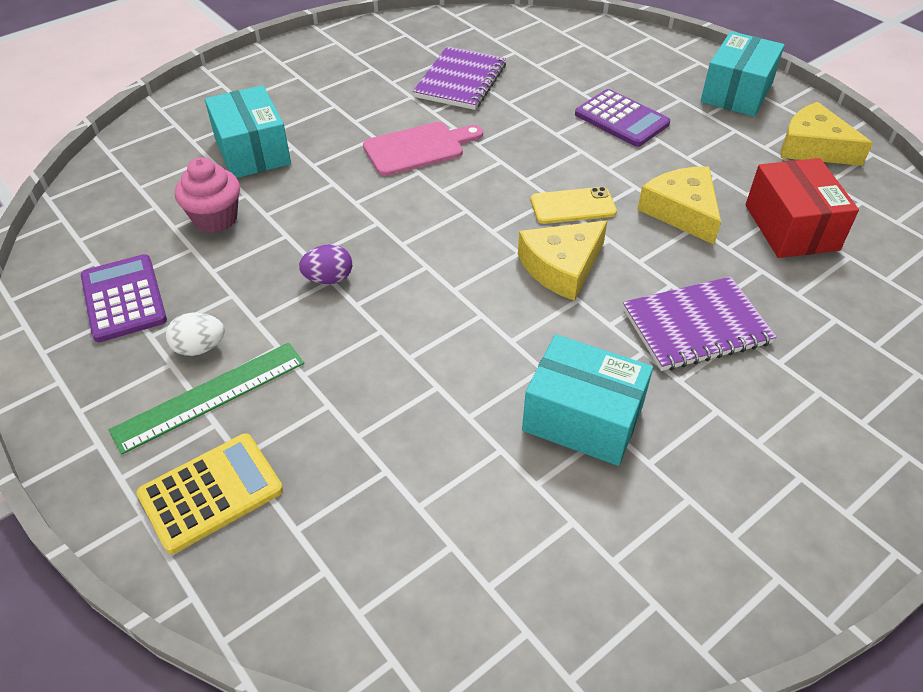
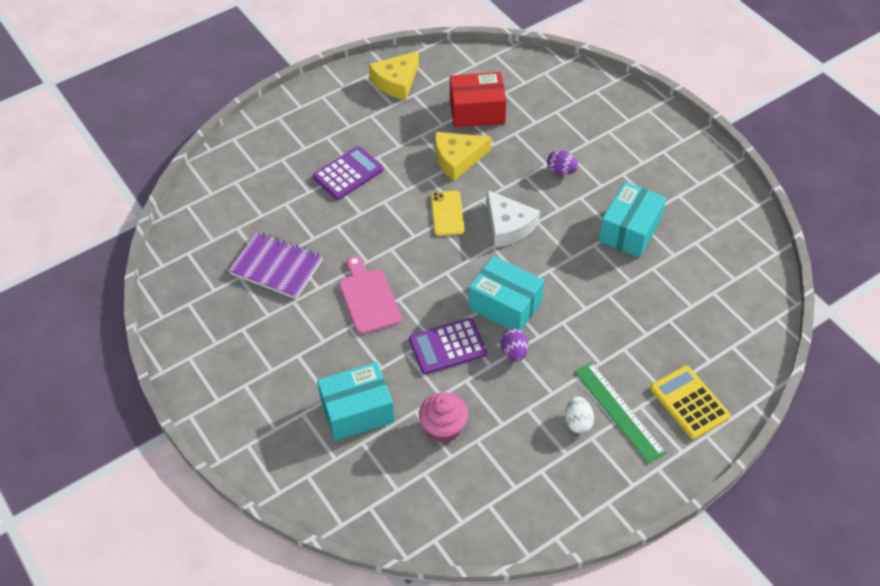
camera: 85 degrees left, 5 degrees up
purple calculator [81,254,167,342] -> purple calculator moved to [409,318,487,374]
yellow cheese [518,221,607,301] -> white cheese [487,190,540,248]
purple notebook [623,277,777,371] -> purple egg [547,150,578,175]
turquoise box [701,31,785,117] -> turquoise box moved to [469,256,544,331]

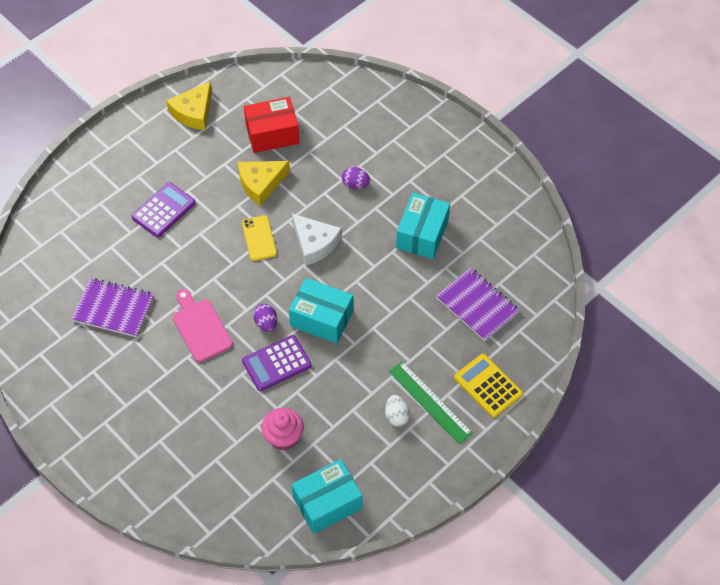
camera: 10 degrees left, 5 degrees up
turquoise box [317,362,395,441] -> turquoise box moved to [291,459,363,534]
purple egg [501,328,528,361] -> purple egg moved to [253,304,277,332]
none -> purple notebook [436,267,520,341]

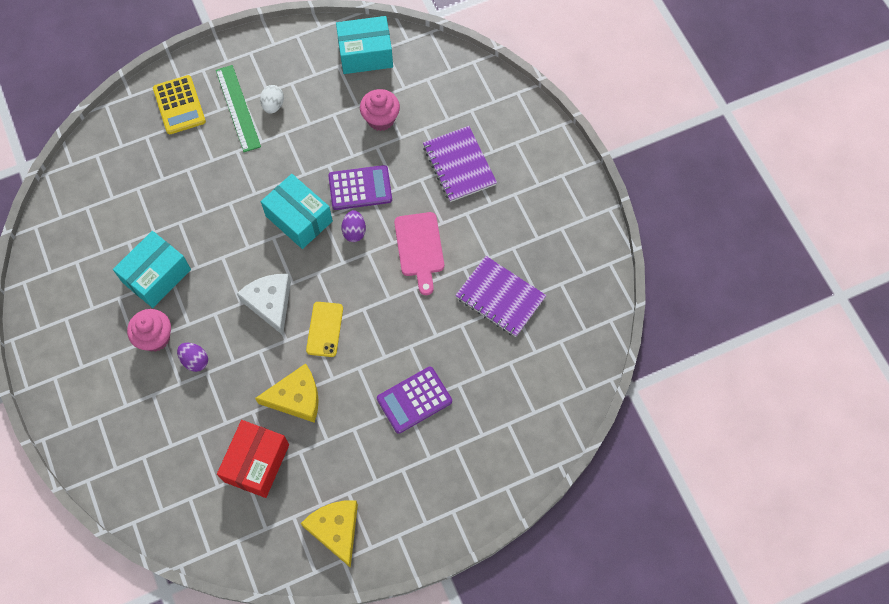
camera: 160 degrees left, 10 degrees up
yellow cheese [166,81,212,130] -> yellow cheese turned 75 degrees counterclockwise [301,500,358,568]
red box [244,97,299,153] -> red box turned 75 degrees counterclockwise [217,420,289,498]
purple notebook [436,267,520,341] -> purple notebook moved to [423,126,497,202]
none -> pink cupcake [127,309,171,352]

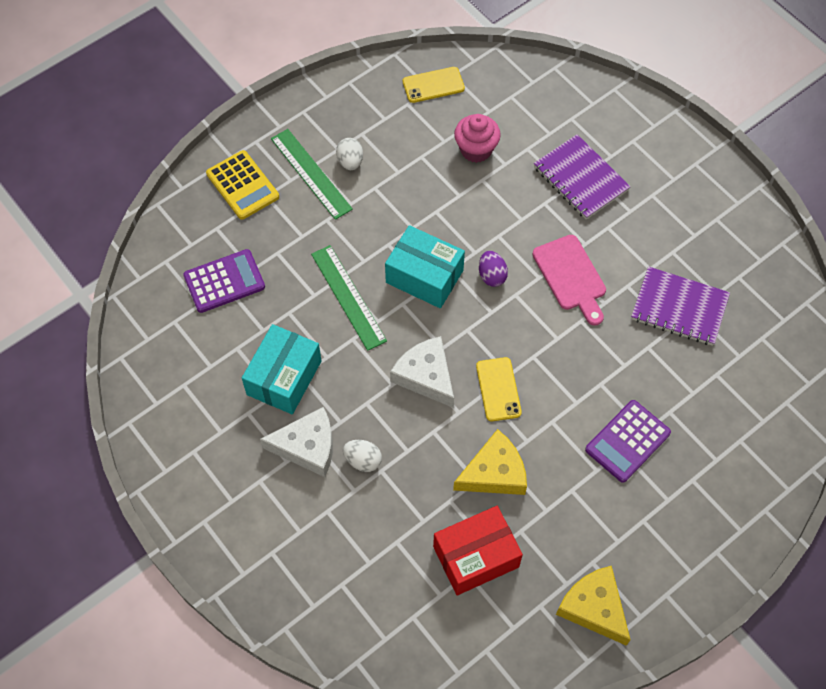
camera: 15 degrees left, 5 degrees down
pink cupcake [127,309,171,352] -> white cheese [260,407,333,477]
purple egg [177,343,208,372] -> white egg [343,440,382,472]
red box [217,420,289,498] -> red box turned 60 degrees clockwise [433,506,523,595]
purple calculator [328,165,392,210] -> purple calculator moved to [183,249,265,313]
turquoise box [336,16,393,74] -> yellow phone [403,67,465,103]
none -> green ruler [311,245,387,351]

